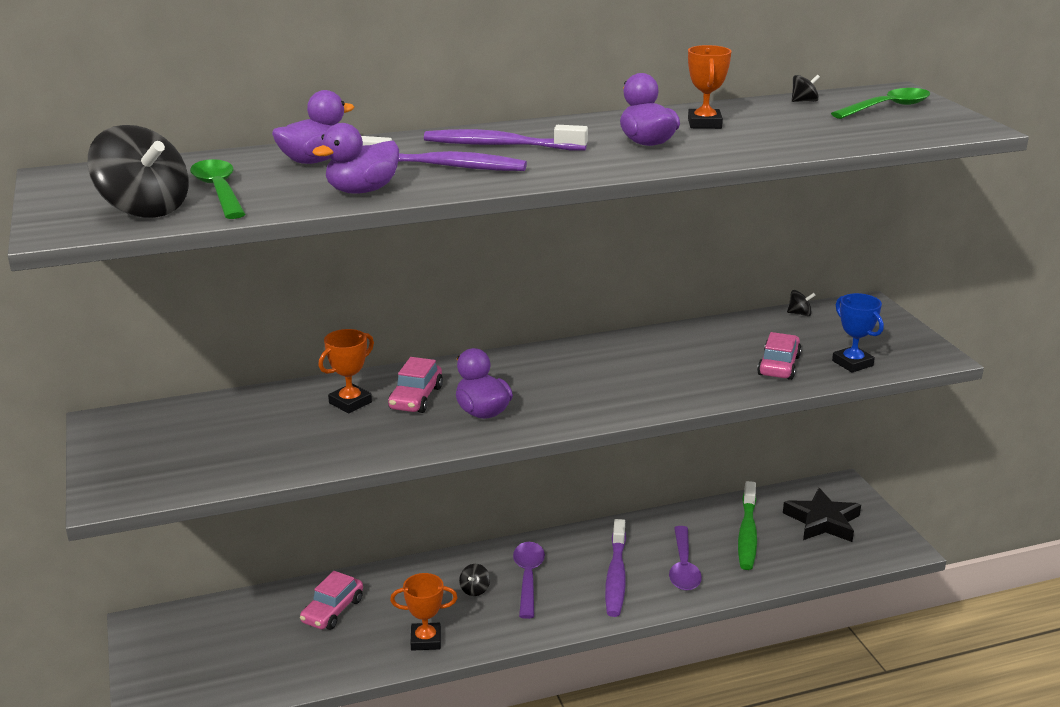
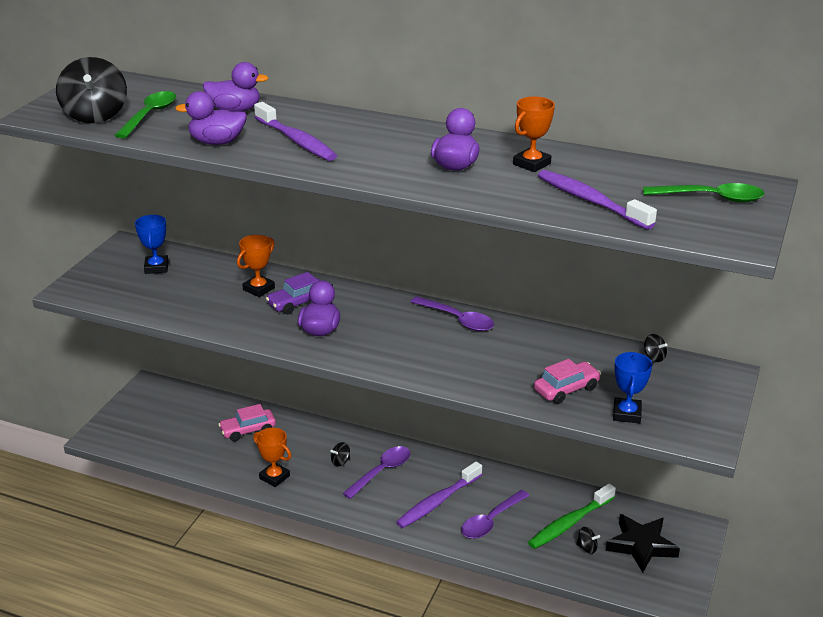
camera: 40 degrees right, 5 degrees up
orange trophy [318,329,374,413] -> orange trophy turned 45 degrees counterclockwise [237,235,275,297]
pink car [388,357,443,413] -> purple car [266,272,320,314]
purple toothbrush [424,125,588,151] -> purple toothbrush moved to [538,170,657,230]
black spinning top [792,74,820,102] -> black spinning top moved to [576,527,600,554]
none -> blue trophy [135,215,169,274]
none -> purple spoon [411,296,494,331]

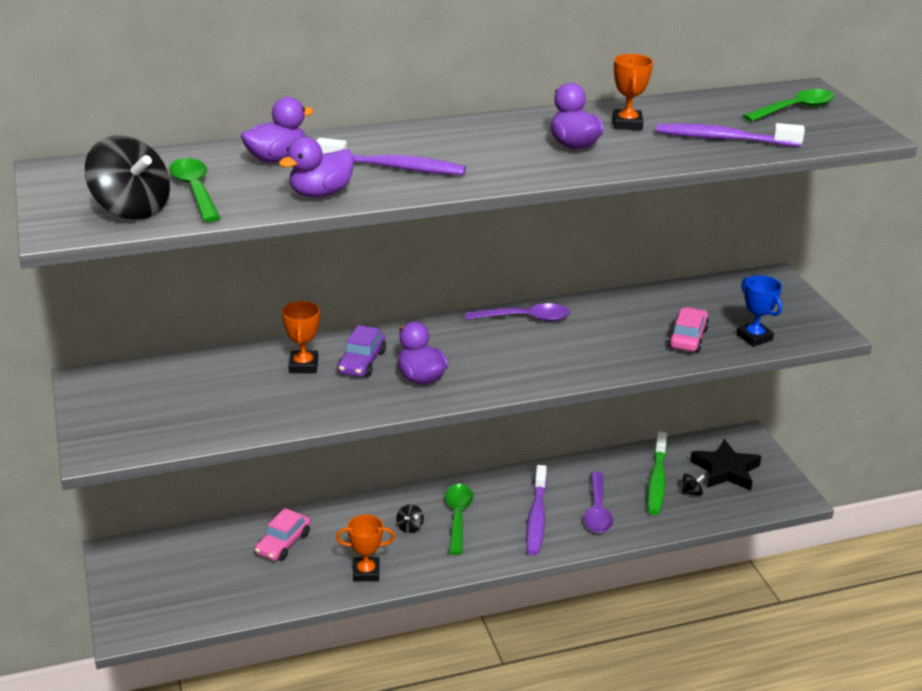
camera: 40 degrees left, 0 degrees up
blue trophy [135,215,169,274] -> none
purple spoon [342,446,411,499] -> green spoon [445,484,473,555]
black spinning top [644,334,667,362] -> none

